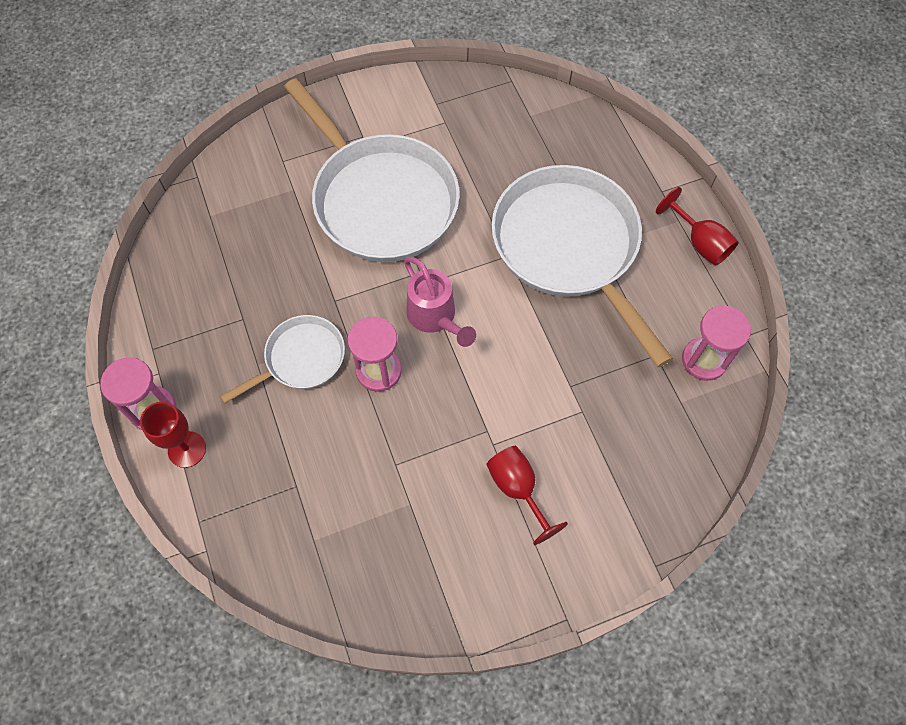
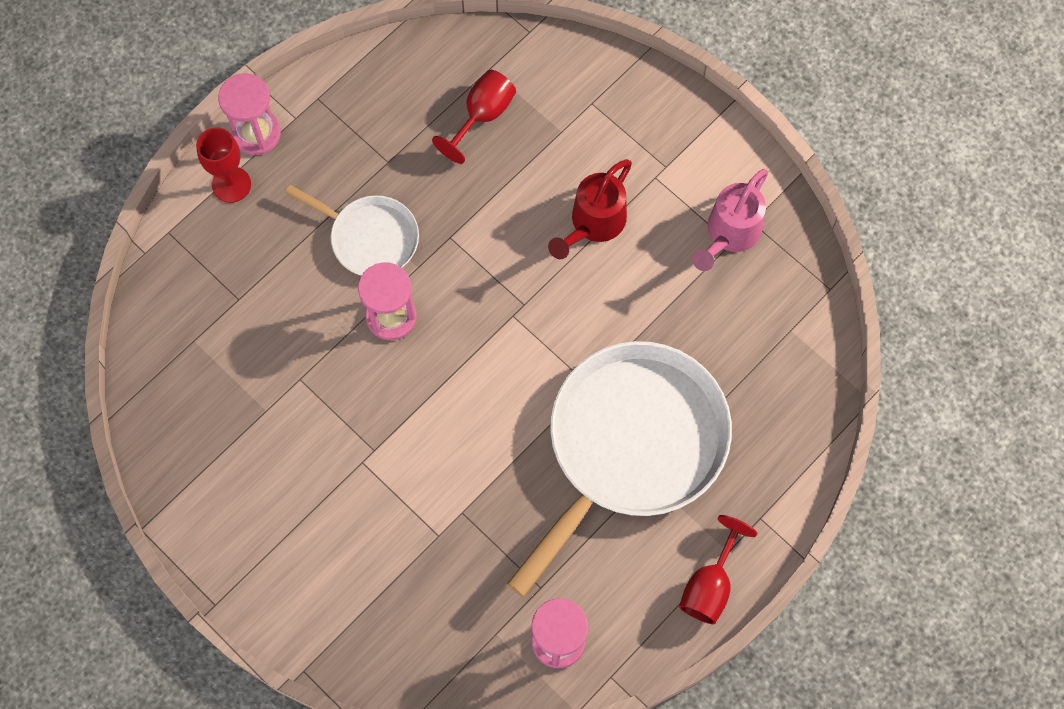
camera: 65 degrees right, 5 degrees up
white pan [284,78,460,262] -> red watering can [548,159,632,259]
pink watering can [404,257,476,347] -> pink watering can moved to [692,169,768,271]
red goblet [486,446,568,545] -> red goblet moved to [432,70,516,164]

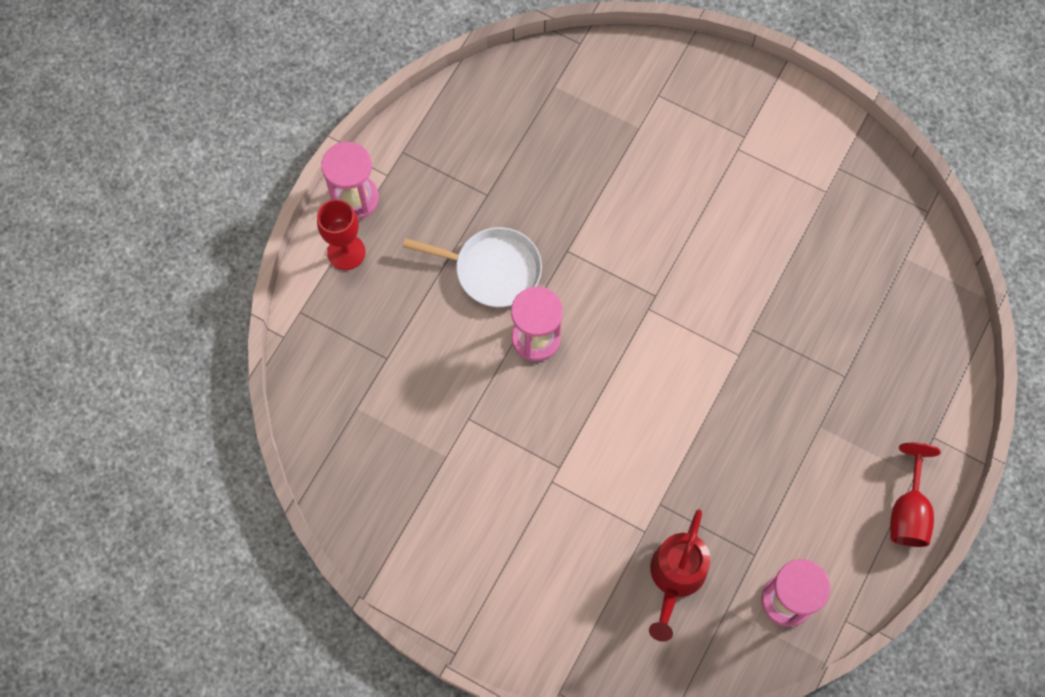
camera: 15 degrees left, 0 degrees up
red goblet [432,70,516,164] -> none
white pan [507,341,732,597] -> none
red watering can [548,159,632,259] -> red watering can moved to [649,509,710,642]
pink watering can [692,169,768,271] -> none

